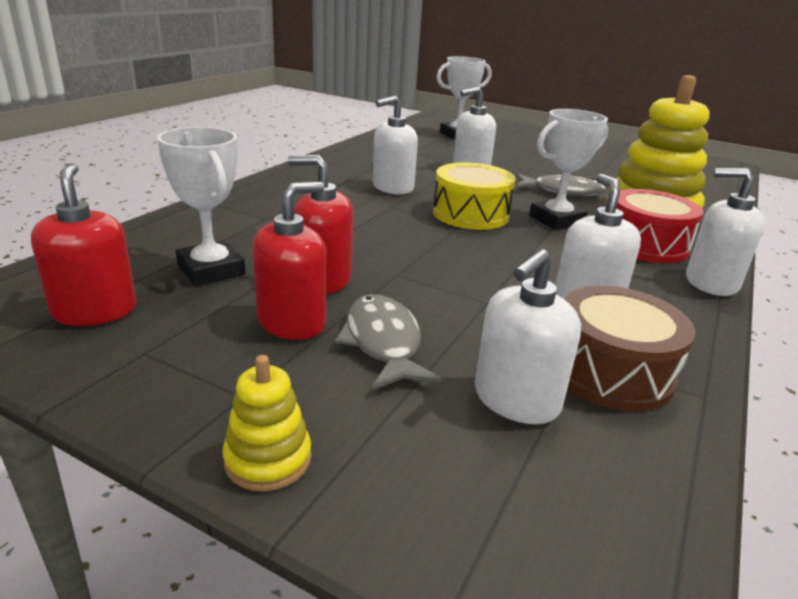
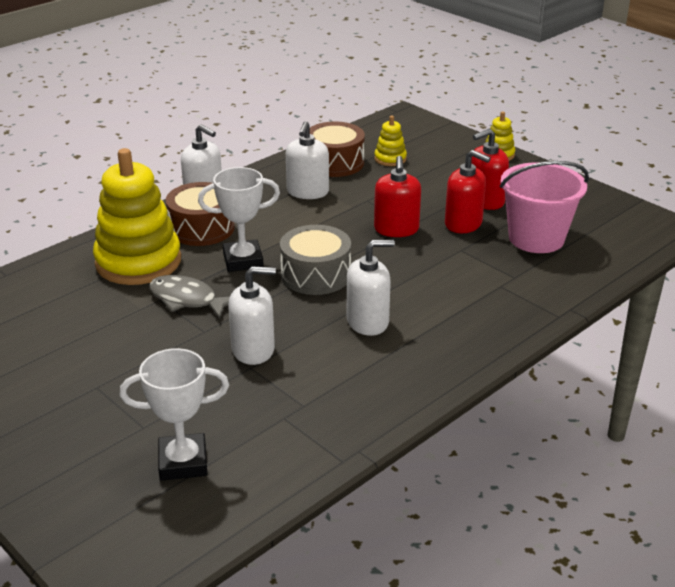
camera: 160 degrees left, 5 degrees up
red soap dispenser [31,163,137,326] -> red soap dispenser moved to [374,156,421,237]
white trophy [157,127,245,286] -> pink bucket [500,161,589,253]
grey fish [335,295,441,390] -> none
yellow drum [433,163,516,230] -> grey drum [280,225,351,295]
white soap dispenser [475,249,581,424] -> yellow stacking toy [374,115,407,166]
red drum [616,189,703,263] -> brown drum [166,182,235,246]

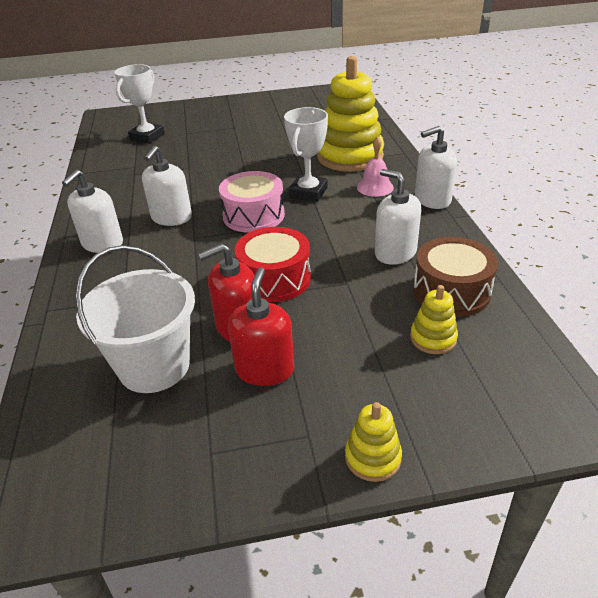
camera: 125 degrees right, 5 degrees up
grey fish [149,275,230,319] -> none
brown drum [166,182,235,246] -> pink bell [357,136,394,197]
white soap dispenser [228,266,276,365] -> white soap dispenser moved to [62,170,123,253]
grey drum [280,225,351,295] -> pink drum [219,171,285,233]
red soap dispenser [374,156,421,237] -> red drum [235,227,311,302]
pink bucket [500,161,589,253] -> white bucket [75,245,195,393]

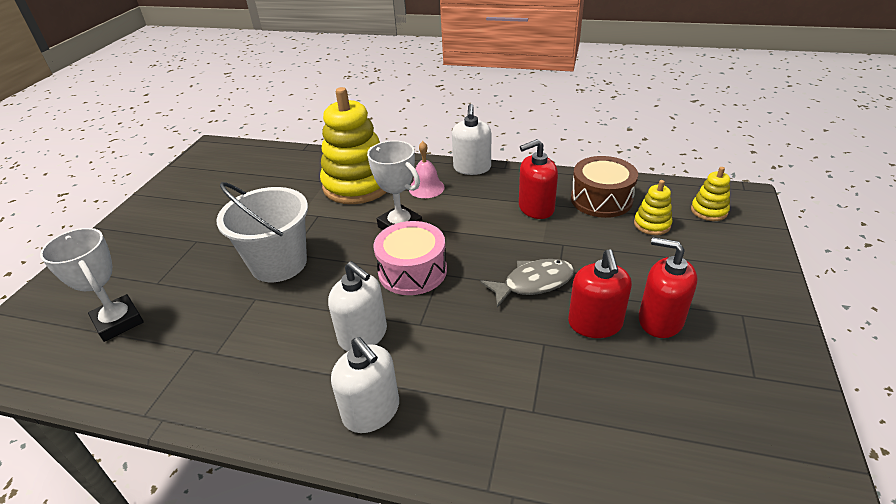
camera: 65 degrees left, 0 degrees up
white bucket [75,245,195,393] -> white bucket moved to [216,182,308,282]
red drum [235,227,311,302] -> grey fish [480,259,575,308]
yellow stacking toy [345,402,402,482] -> yellow stacking toy moved to [691,167,730,221]
white soap dispenser [375,169,421,265] -> red soap dispenser [519,139,558,219]

